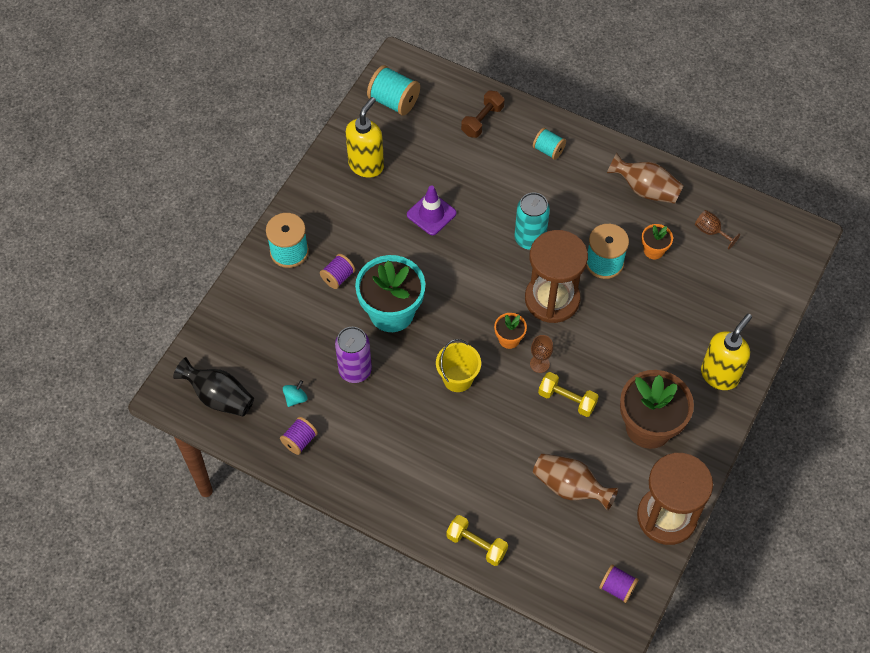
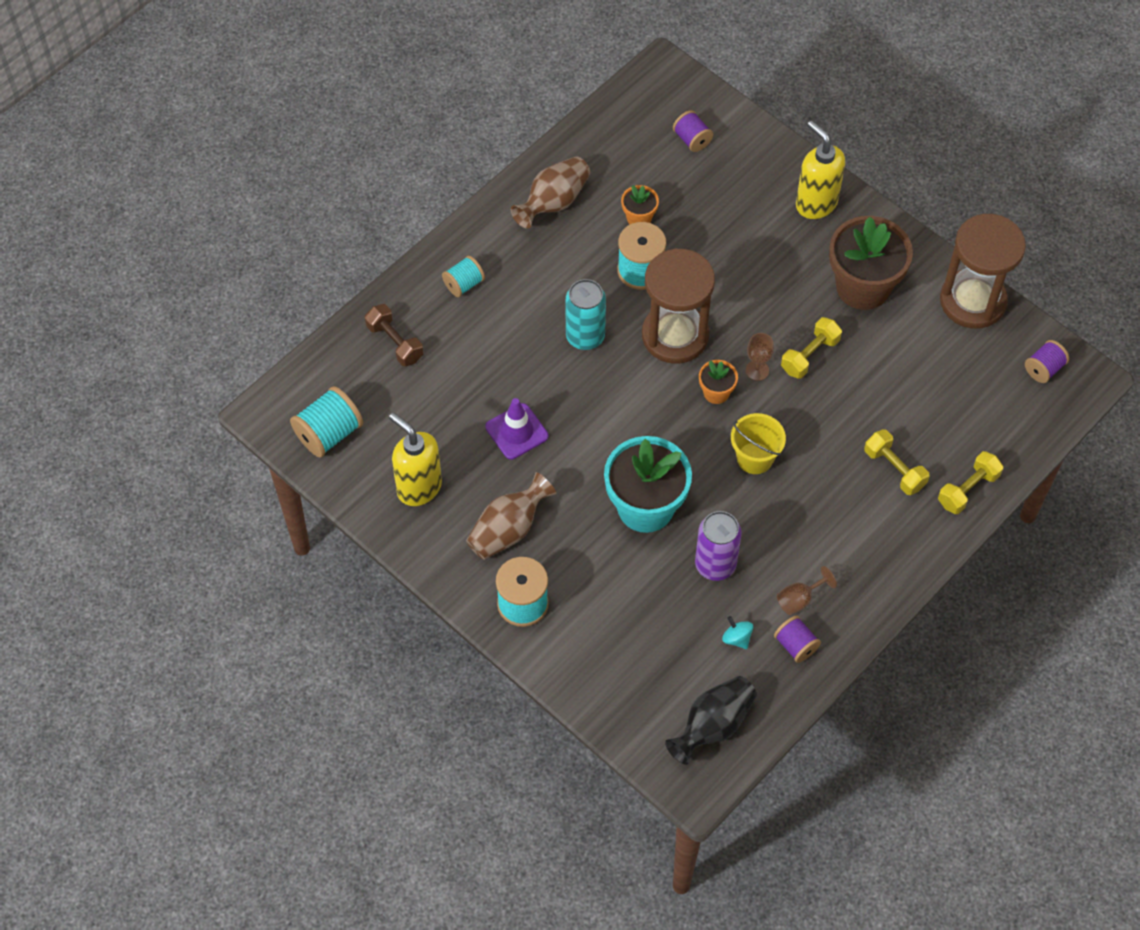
camera: 75 degrees left, 0 degrees up
purple spool [320,254,355,289] -> purple spool moved to [673,110,713,152]
brown vase [533,453,618,511] -> brown vase moved to [466,472,556,560]
brown goblet [695,210,740,249] -> brown goblet moved to [777,566,837,615]
none -> yellow dumbbell [864,429,930,495]

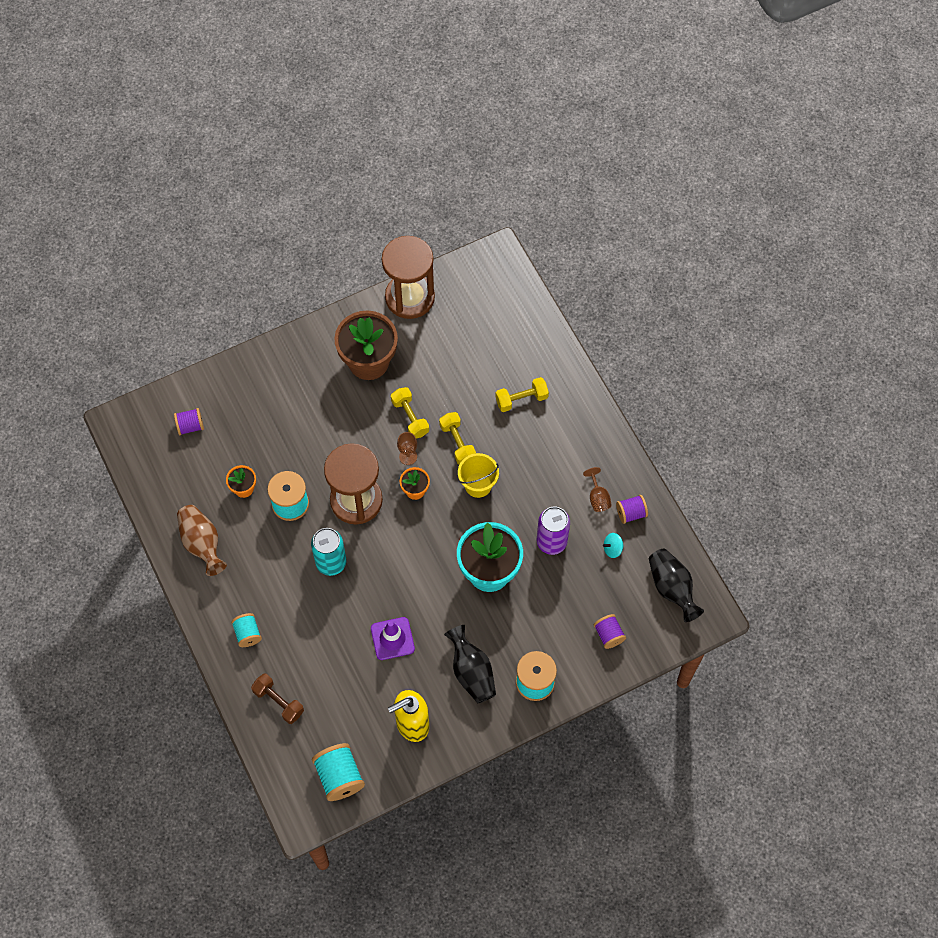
camera: 70 degrees left, 5 degrees up
brown dumbbell [365,304,423,366] -> brown dumbbell turned 60 degrees clockwise [251,674,304,724]
brown vase [466,472,556,560] -> black vase [444,625,496,703]
yellow soap dispenser [796,121,845,219] -> none
yellow dumbbell [938,451,1003,514] -> yellow dumbbell moved to [439,412,476,465]
purple spool [1025,340,1069,383] -> purple spool moved to [594,614,626,649]

